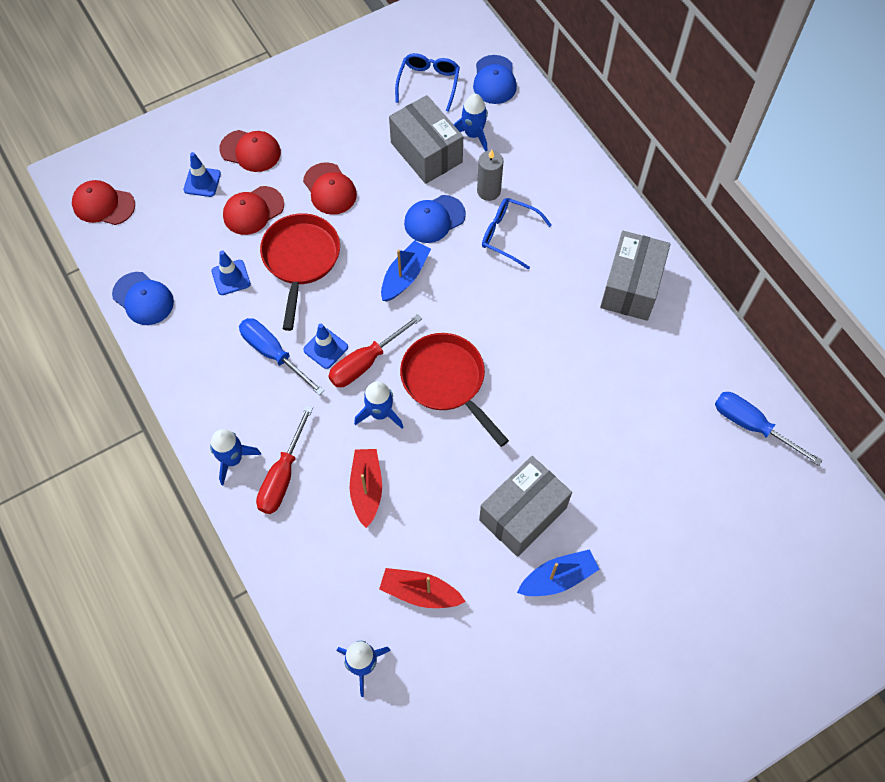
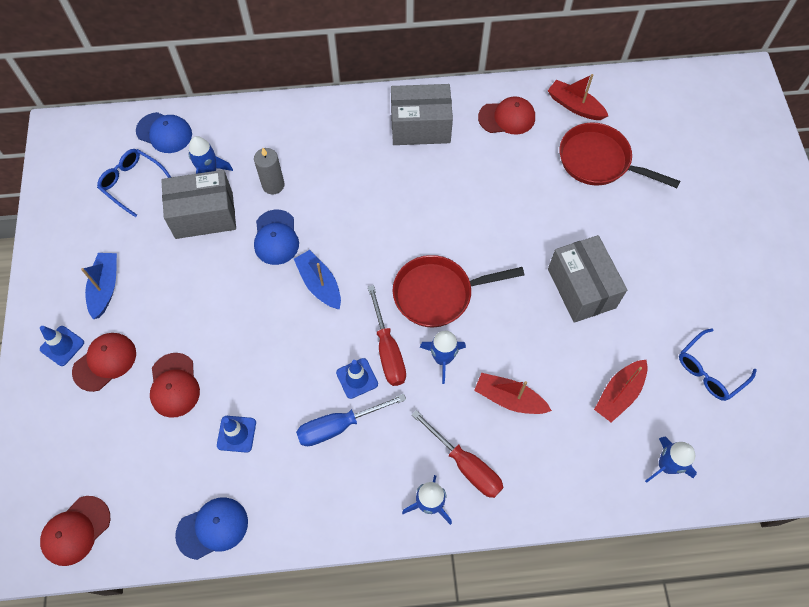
camera: 65 degrees left, 0 degrees up
blue traffic cone [184,152,221,197] -> blue traffic cone moved to [40,326,84,366]
red pan [260,213,340,331] -> red pan moved to [559,122,680,188]
red cap [303,162,357,215] -> red cap moved to [478,97,535,135]
blue glasses [482,198,551,270] -> blue glasses moved to [679,328,757,401]
blue boat [517,549,600,596] -> blue boat moved to [81,253,117,319]
grey box [600,231,670,321] -> grey box turned 45 degrees counterclockwise [391,84,453,145]
blue screwdriver [715,392,823,466] -> red boat [547,74,608,120]

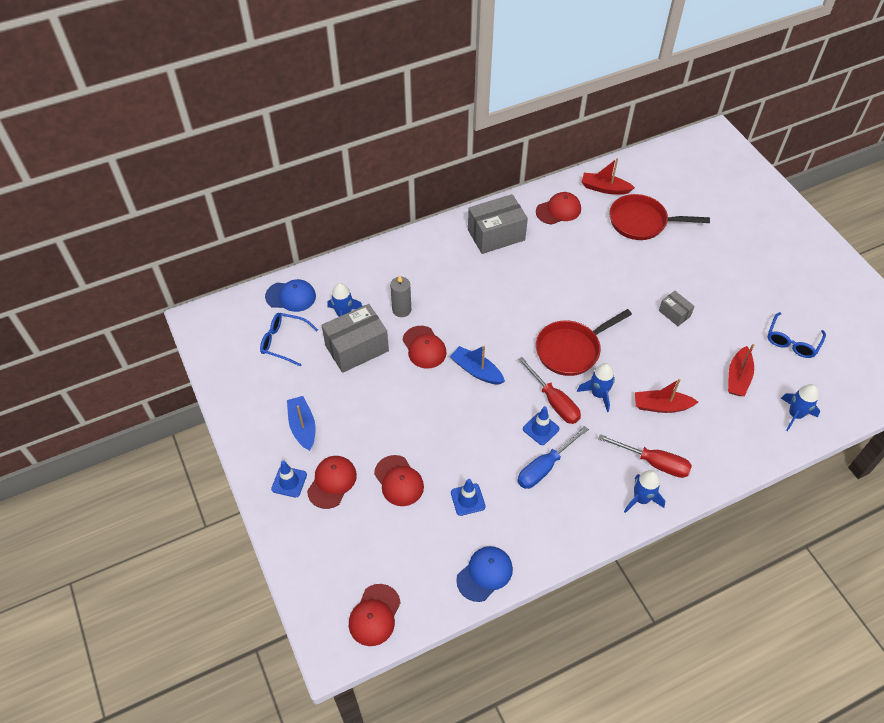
camera: 20 degrees left, 10 degrees down
blue cap [254,210,299,265] -> red cap [402,326,447,369]
grey box [548,235,627,323] -> grey box [659,291,695,326], size x0.51

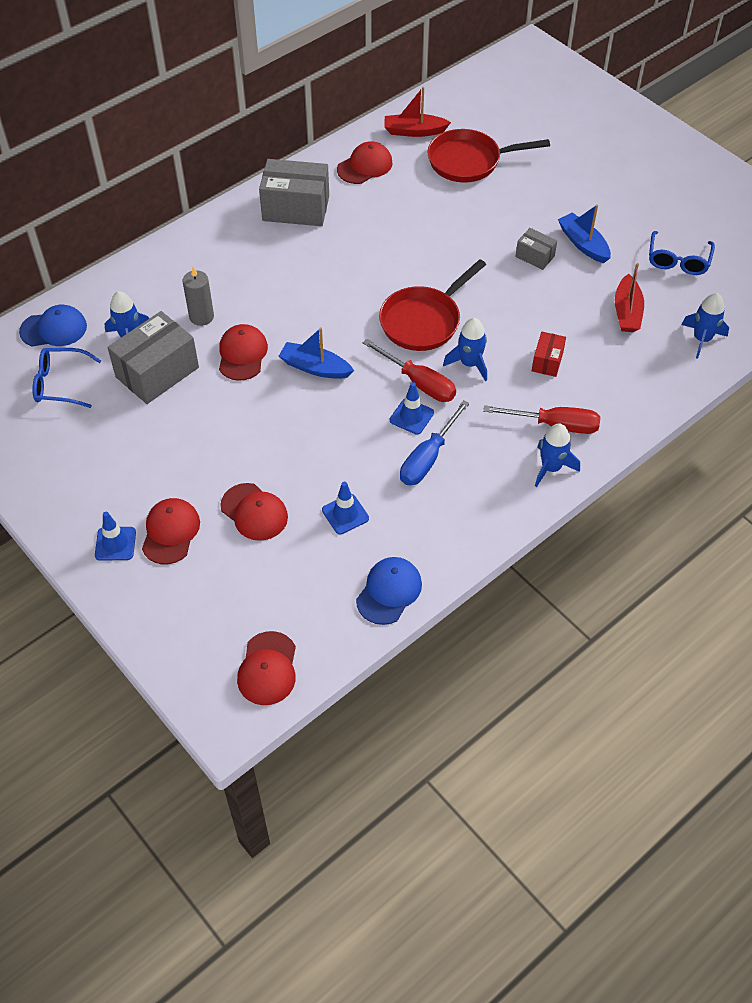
camera: 15 degrees left, 0 degrees up
blue boat [287,396,315,451] -> blue boat moved to [558,205,611,263]
red cap [402,326,447,369] -> red cap turned 135 degrees counterclockwise [219,324,268,381]
grey box [468,194,528,254] -> grey box turned 45 degrees clockwise [259,159,329,226]
red boat [635,379,698,413] -> red box [532,332,566,377]

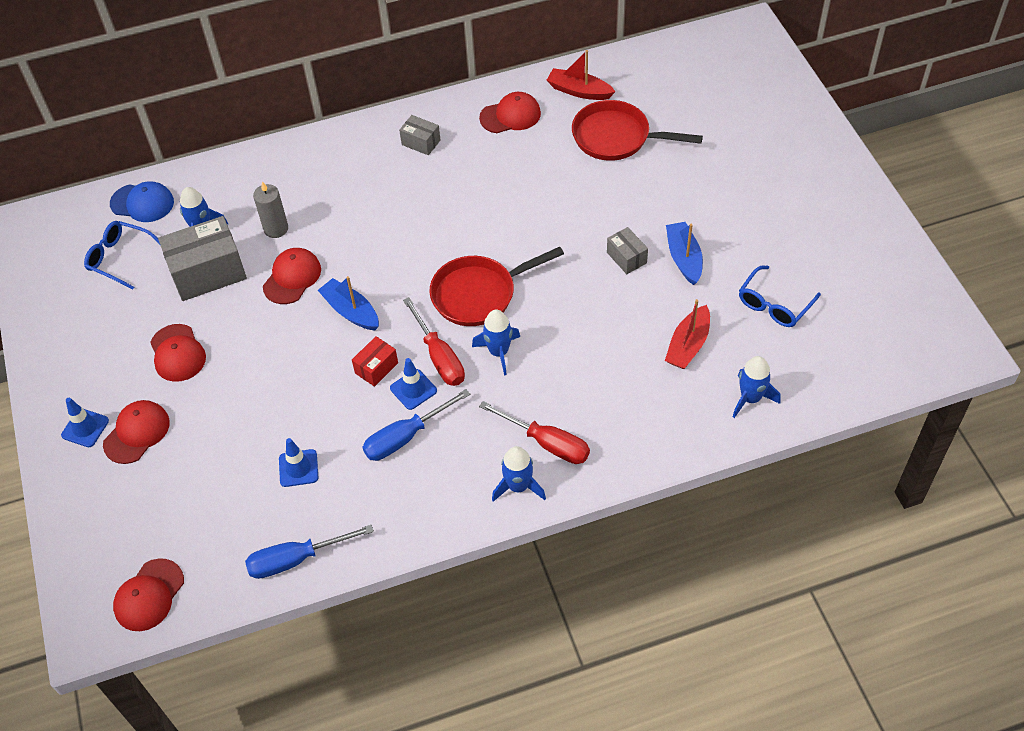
camera: 25 degrees right, 0 degrees up
red cap [220,483,288,541] -> red cap moved to [150,324,206,382]
grey box [259,159,329,226] -> grey box [399,115,440,155], size x0.51
blue cap [356,557,422,625] -> blue screwdriver [245,525,374,579]
red box [532,332,566,377] -> red box moved to [352,336,398,387]

